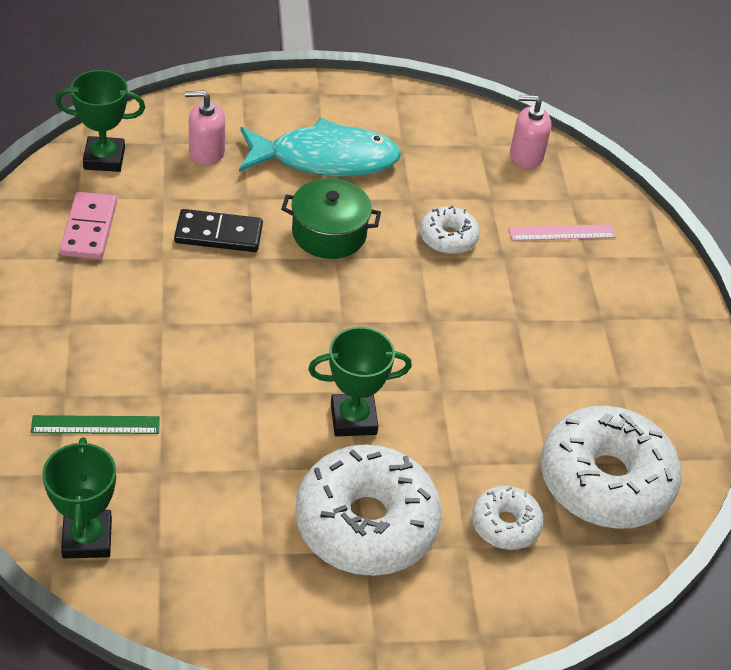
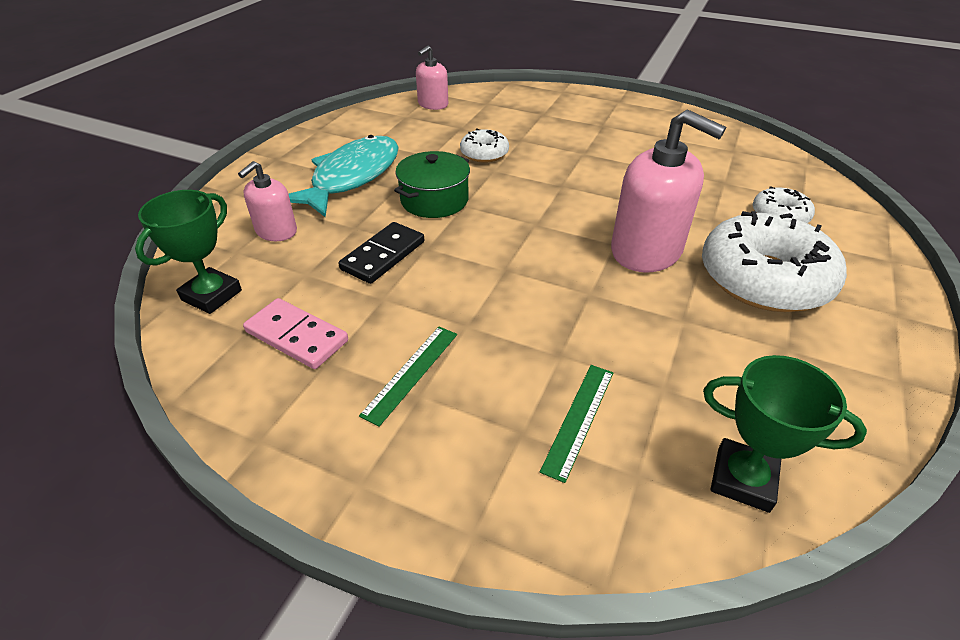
camera: 55 degrees left, 5 degrees down
green trophy [308,327,412,437] -> pink soap dispenser [611,110,726,272]
pink ruler [508,224,616,241] -> none
white donut [541,406,681,529] -> none
none -> green ruler [359,327,457,427]

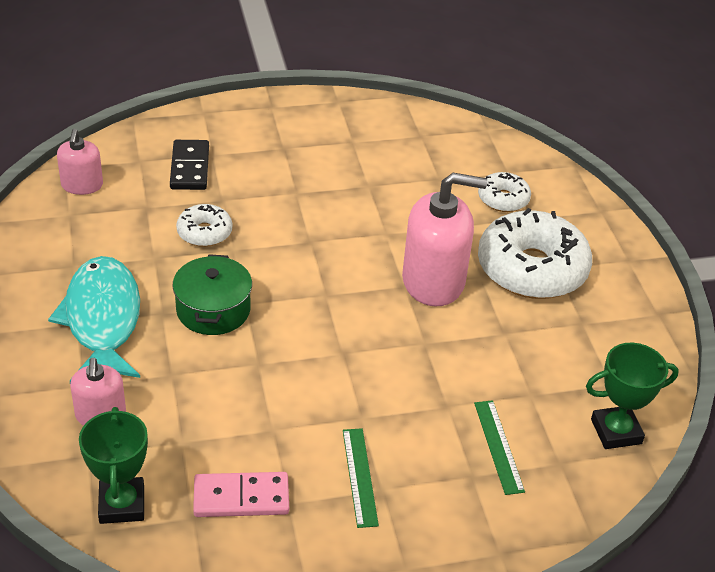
camera: 40 degrees left, 0 degrees up
black domino [338,222,424,284] -> black domino moved to [170,140,209,190]

